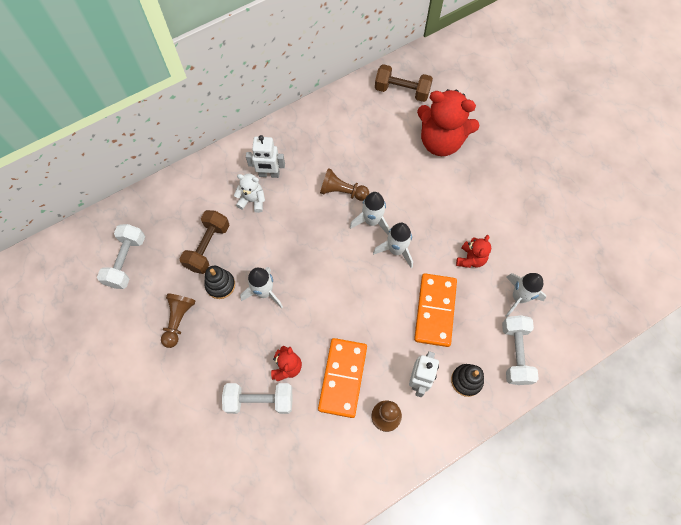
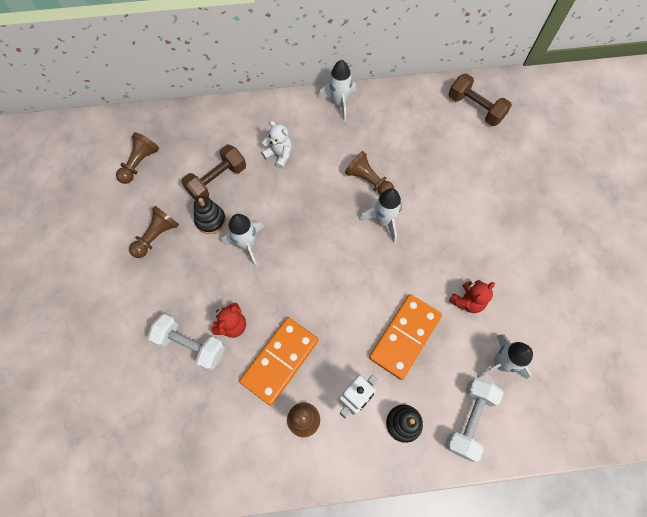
camera: 25 degrees right, 0 degrees up
white dumbbell [97,224,145,289] -> brown pawn [116,132,159,184]
white robot [246,135,285,178] -> none
white rocket [373,223,413,268] -> white rocket moved to [318,60,356,121]
red teddy bear [417,89,480,156] -> none

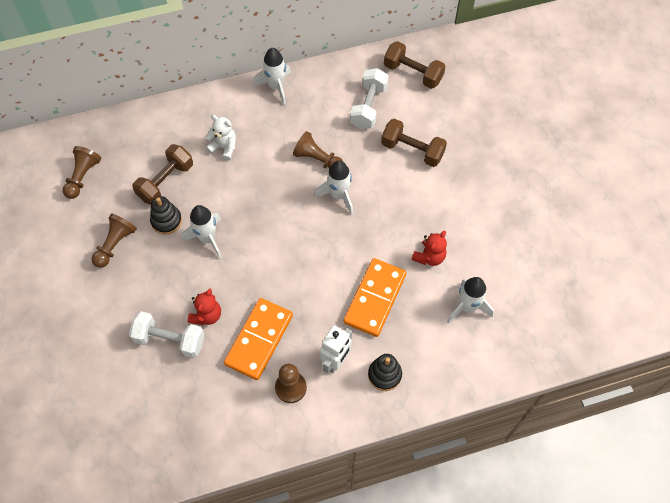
camera: 10 degrees left, 5 degrees down
white dumbbell [445,378,504,462] -> white dumbbell moved to [350,68,389,129]
none -> brown dumbbell [381,119,447,167]

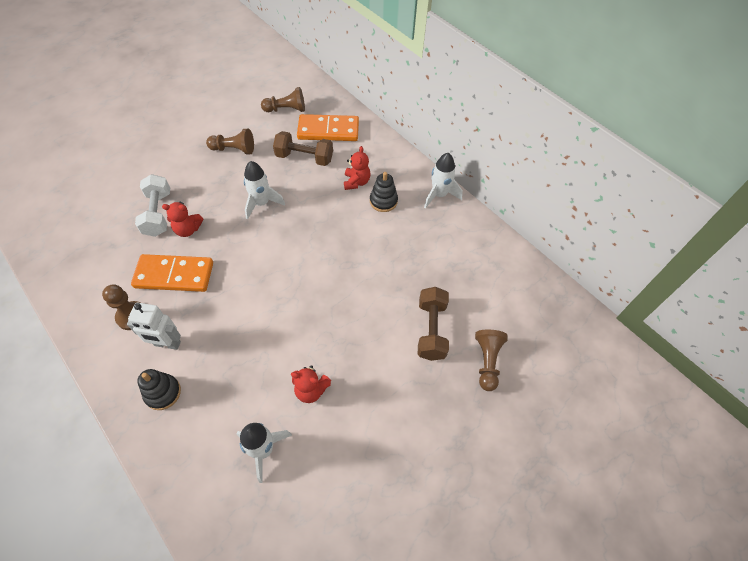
camera: 65 degrees right, 5 degrees down
black stacking toy [150,196,182,235] -> black stacking toy moved to [370,172,398,212]
white teddy bear [205,115,236,161] -> red teddy bear [344,146,371,190]
brown pawn [293,131,343,169] -> brown pawn moved to [475,330,508,391]
white rocket [314,160,353,215] -> none
orange domino [343,258,406,337] -> orange domino moved to [297,114,359,141]
white dumbbell [350,68,389,129] -> none
brown dumbbell [384,41,445,89] -> none

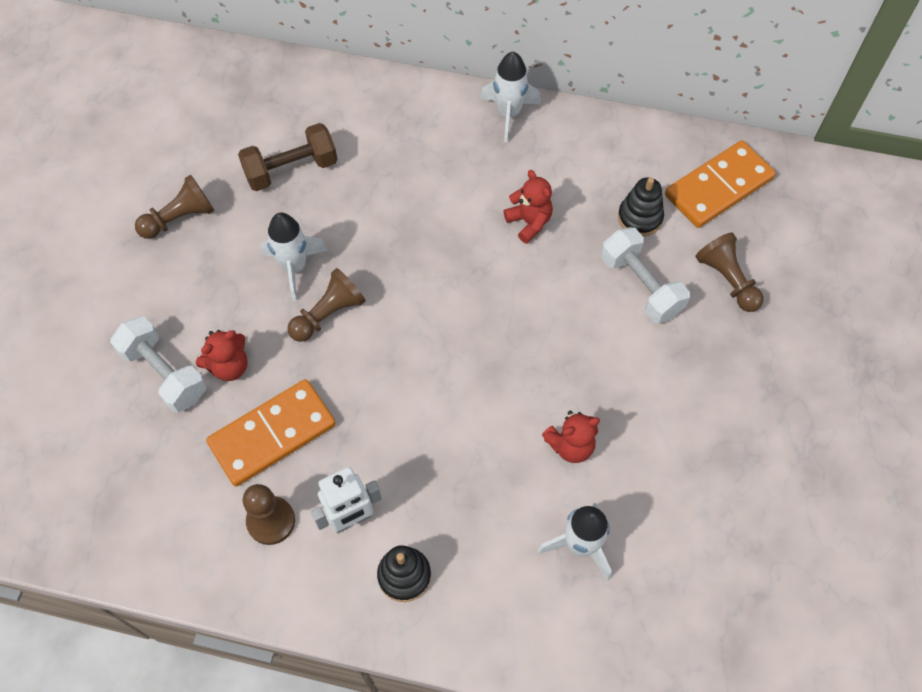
camera: 35 degrees left, 5 degrees up
brown pawn [261,87,305,112] -> brown pawn moved to [287,268,366,342]
orange domino [297,114,359,141] -> orange domino moved to [665,140,776,228]
red teddy bear [344,146,371,190] -> red teddy bear moved to [504,170,553,244]
black stacking toy [370,172,398,212] -> black stacking toy moved to [618,177,664,236]
brown dumbbell [418,287,449,361] -> white dumbbell [601,227,690,323]

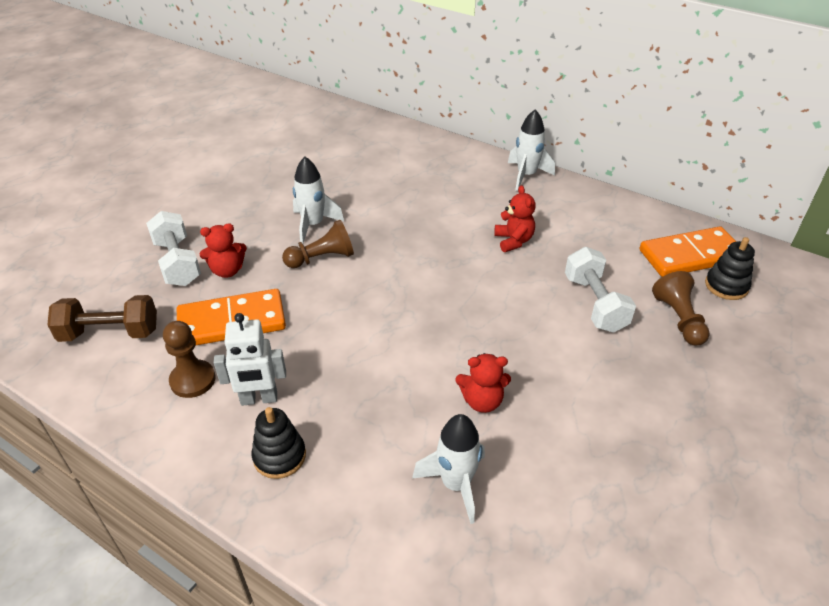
camera: 20 degrees right, 20 degrees down
brown pawn [135,175,215,239] -> none
brown dumbbell [238,123,337,191] -> brown dumbbell moved to [47,295,157,342]
black stacking toy [618,177,664,236] -> black stacking toy moved to [705,237,755,300]

